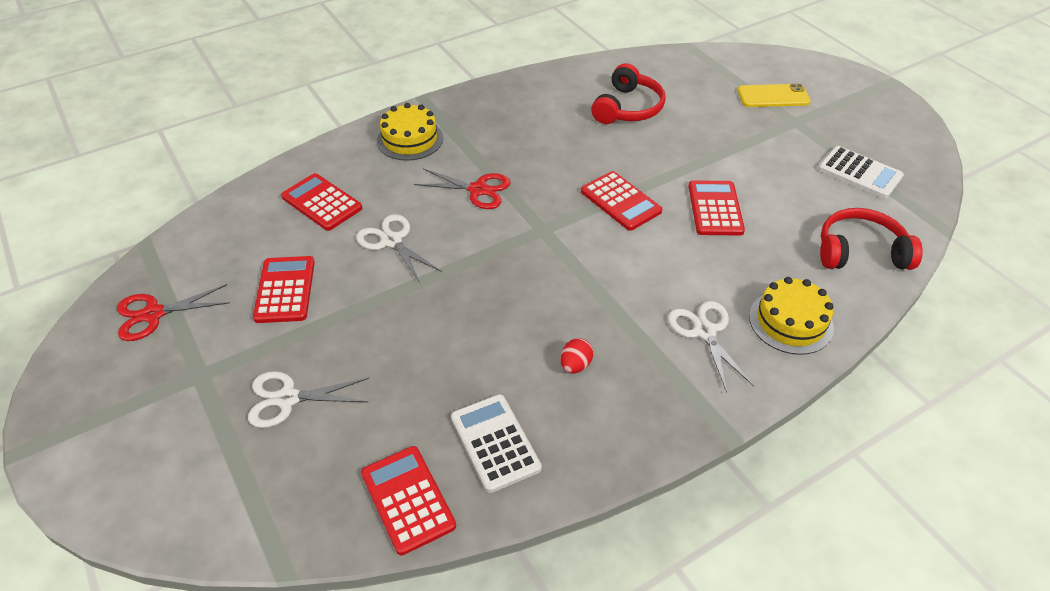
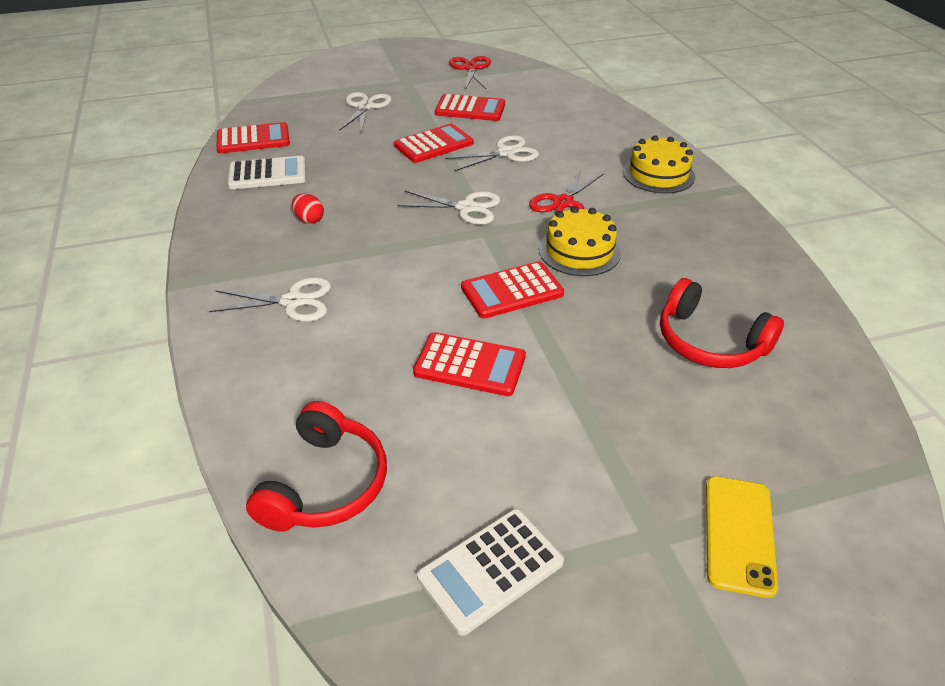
camera: 105 degrees right, 5 degrees down
red calculator [281,173,362,231] -> red calculator moved to [394,124,474,163]
yellow cake [749,277,834,355] -> yellow cake moved to [539,206,621,276]
none -> white scissors [397,190,500,225]

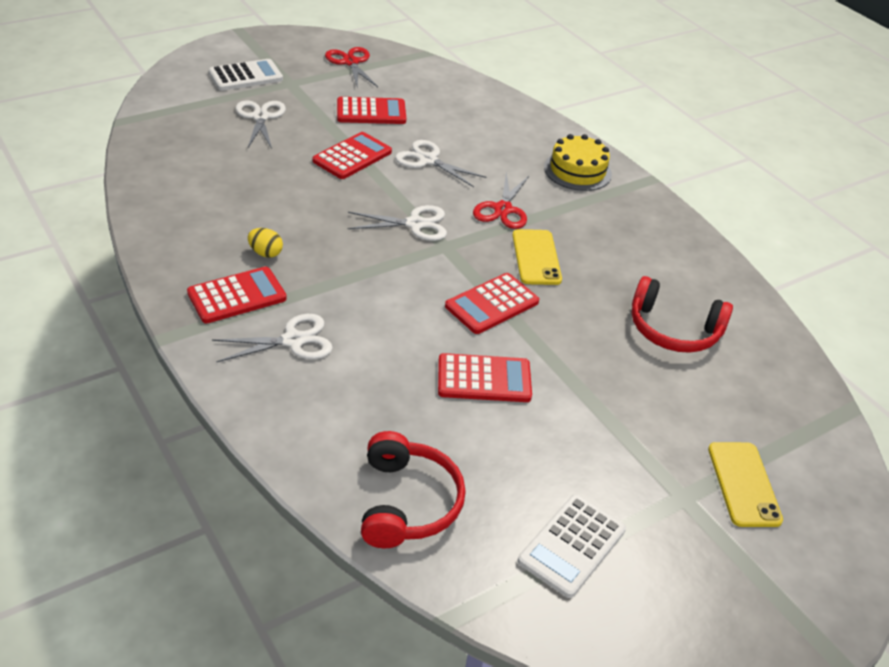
camera: 20 degrees left, 0 degrees up
red calculator [216,122,290,153] -> red calculator moved to [187,266,287,324]
white calculator [228,156,306,189] -> white calculator moved to [209,59,283,91]
red egg [292,194,324,224] -> yellow egg [248,228,283,258]
white scissors [445,135,539,171] -> white scissors turned 105 degrees counterclockwise [395,140,487,187]
yellow cake [539,206,621,276] -> yellow phone [512,229,562,285]

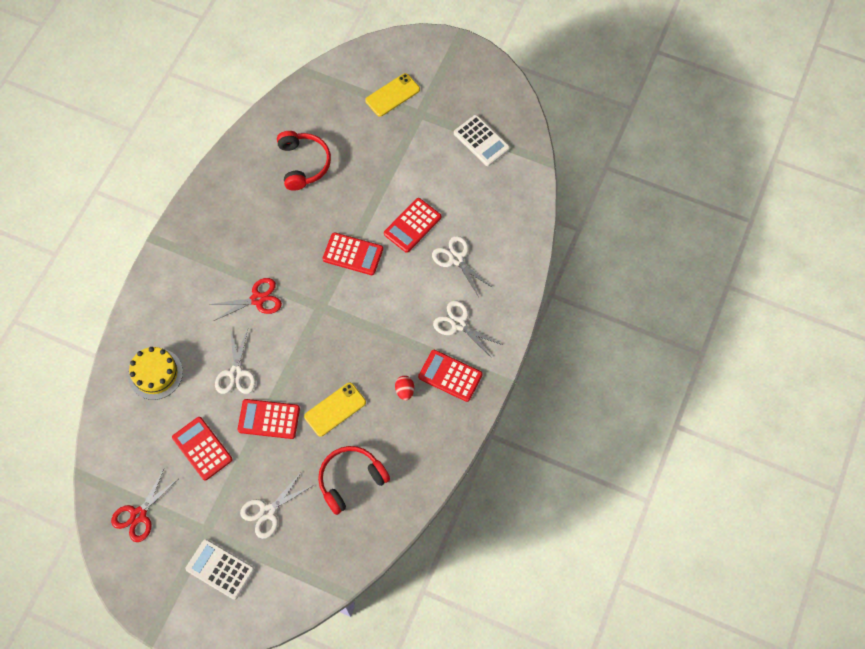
camera: 120 degrees left, 25 degrees up
yellow egg [248,228,283,258] -> red egg [395,376,414,401]
white scissors [348,205,447,241] -> white scissors moved to [432,236,493,297]
red headphones [361,431,466,548] -> red headphones moved to [318,446,390,515]
red calculator [438,353,532,402] -> red calculator turned 105 degrees counterclockwise [384,198,441,253]
yellow phone [512,229,562,285] -> yellow phone moved to [304,383,366,437]
white calculator [518,494,626,598] -> white calculator turned 45 degrees clockwise [454,115,510,166]
yellow cake [544,134,612,191] -> yellow cake moved to [128,347,183,400]

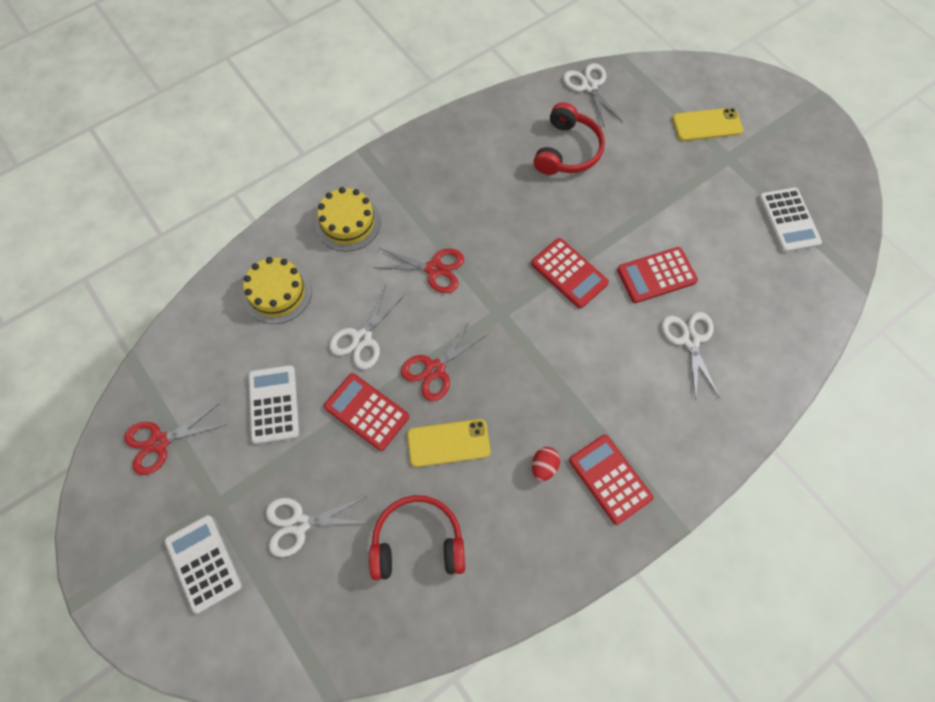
camera: 30 degrees right, 0 degrees up
red calculator [172,417,233,480] -> white calculator [248,365,299,444]
white scissors [433,301,503,358] -> white scissors moved to [563,63,623,128]
none -> yellow cake [316,187,381,252]
none -> red scissors [401,320,488,401]

